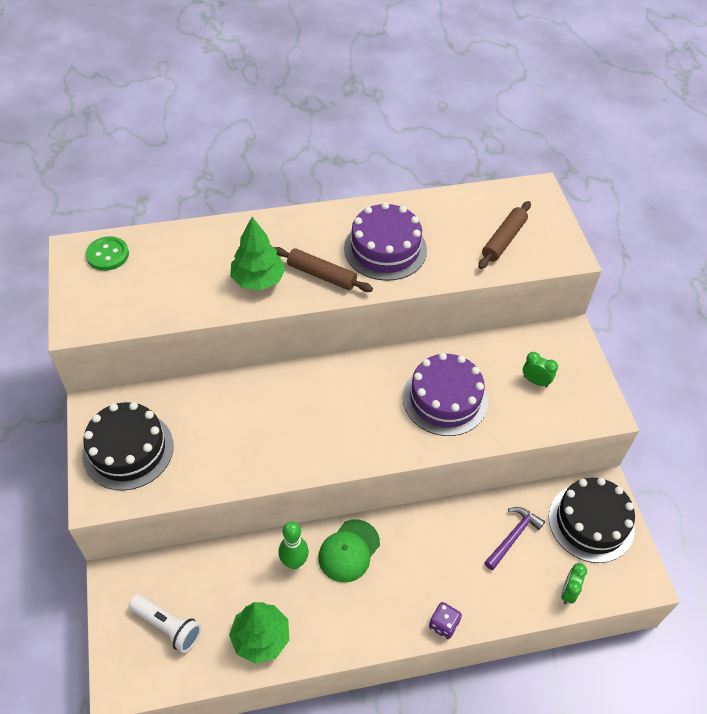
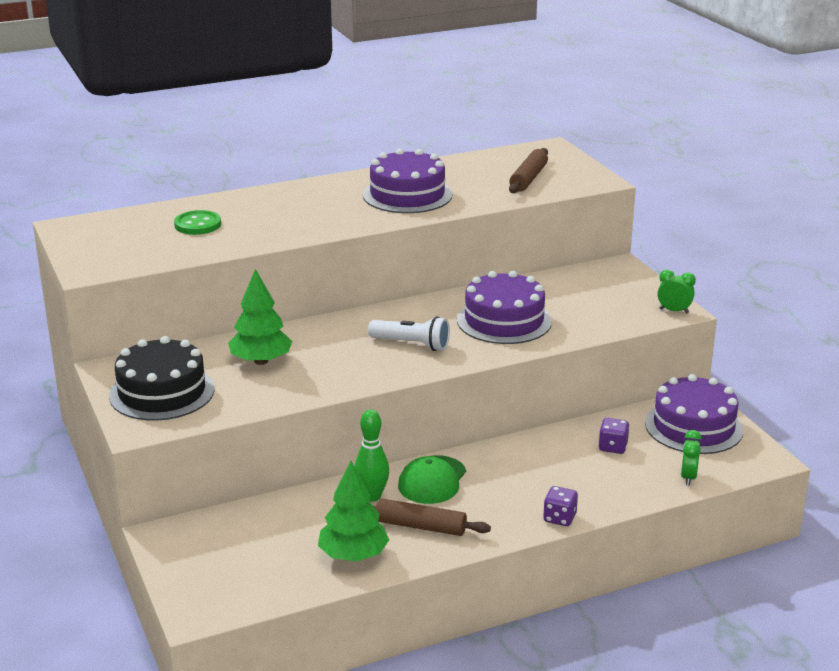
camera: 10 degrees left, 25 degrees down
green button [86,236,129,271] -> green button moved to [174,210,221,235]
white flashlight [129,595,201,653] -> white flashlight moved to [368,316,450,351]
green tree [230,217,285,290] -> green tree moved to [228,269,293,365]
brown rolling pin [274,247,373,292] -> brown rolling pin moved to [373,498,491,536]
purple hammer [484,507,545,570] -> purple dice [598,418,630,454]
green clock [523,352,558,387] -> green clock moved to [658,270,696,313]
black cake [549,478,635,563] -> purple cake [645,374,744,454]

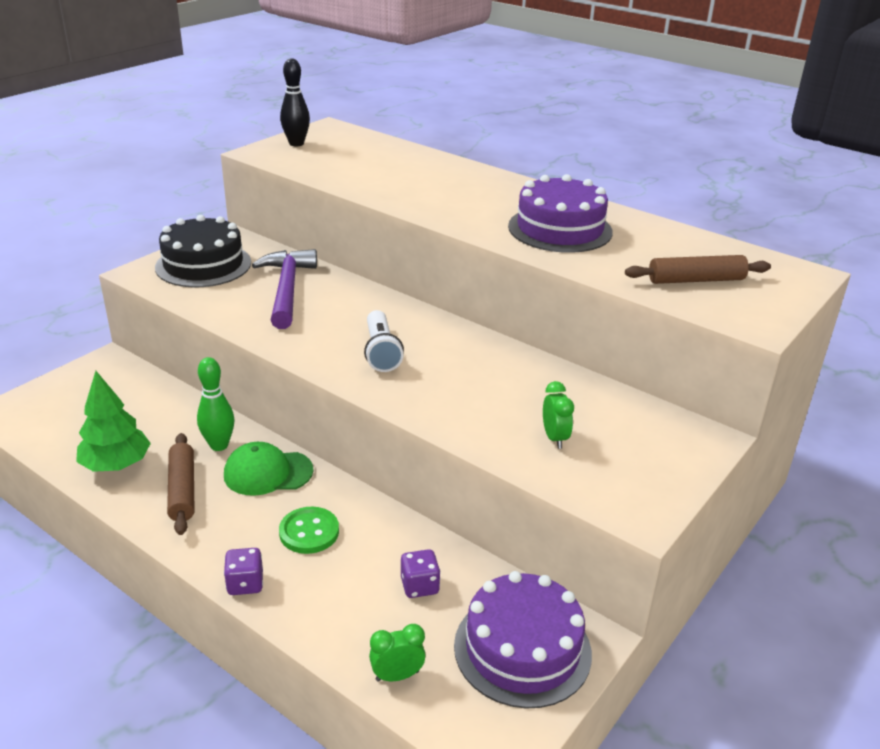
camera: 60 degrees right, 5 degrees up
green button [174,210,221,235] -> green button moved to [279,507,339,554]
green tree [228,269,293,365] -> purple hammer [252,249,317,329]
purple cake [457,271,552,344] -> none
green clock [658,270,696,313] -> green clock moved to [543,381,574,449]
none -> black bowling pin [280,58,310,146]

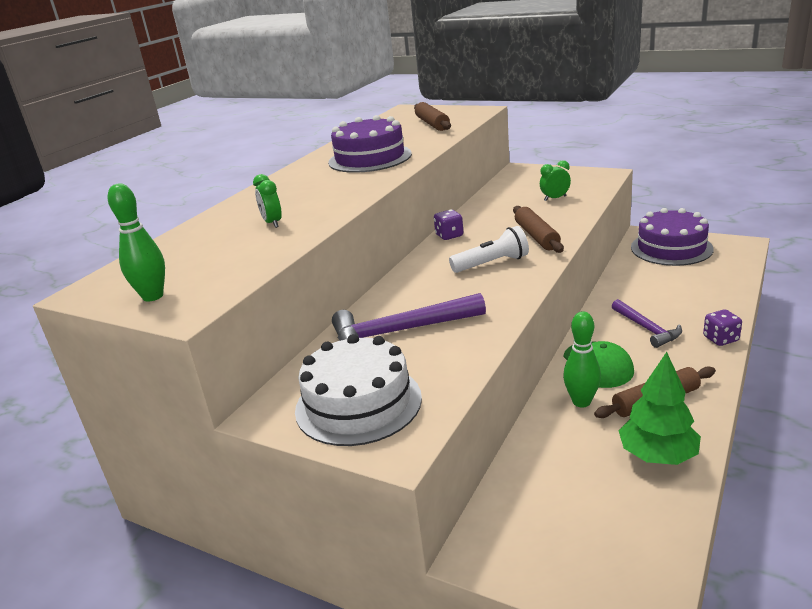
camera: 95 degrees left, 5 degrees down
black cake [155,215,251,287] -> white cake [295,334,422,446]
green button [279,507,339,554] -> purple hammer [612,299,682,348]
black bowling pin [280,58,310,146] -> green bowling pin [108,183,165,302]
green clock [369,624,426,682] -> green clock moved to [253,174,282,228]
purple dice [401,549,441,598] -> purple dice moved to [434,210,463,240]
none -> brown rolling pin [513,206,564,253]

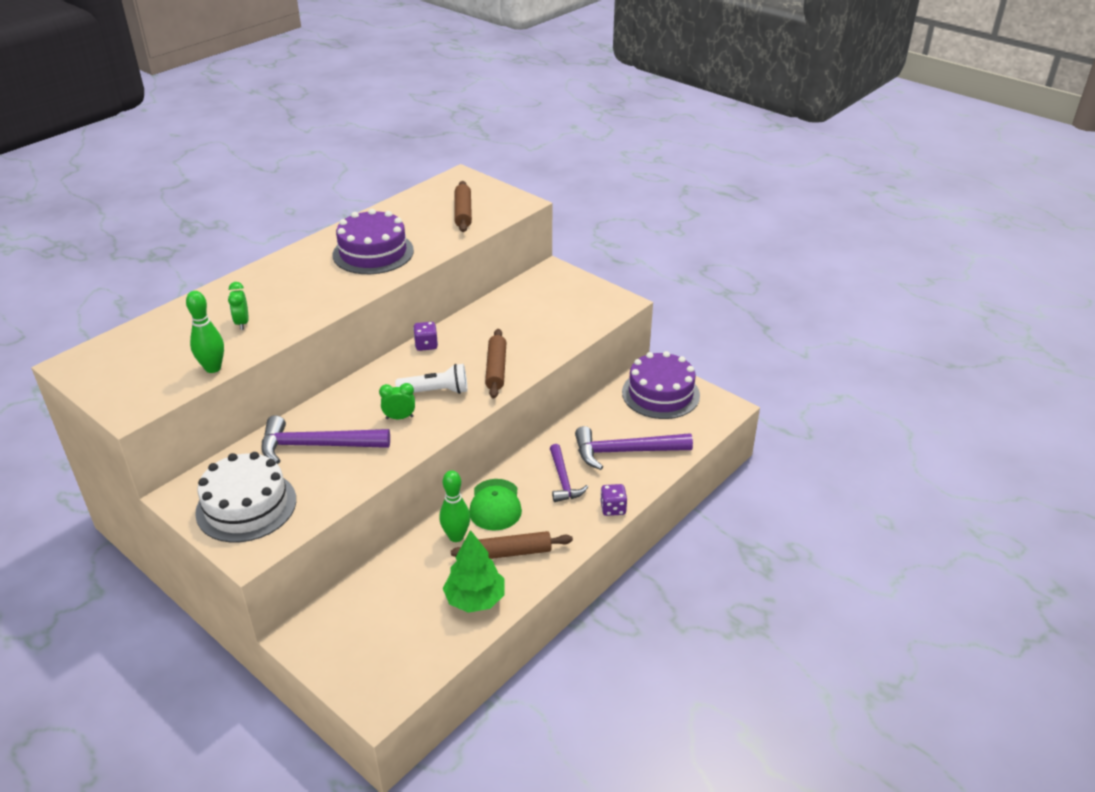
camera: 10 degrees right, 10 degrees up
green bowling pin [108,183,165,302] -> green bowling pin moved to [186,291,224,373]
green clock [540,160,571,201] -> green clock moved to [379,383,415,419]
none -> purple hammer [575,426,693,470]

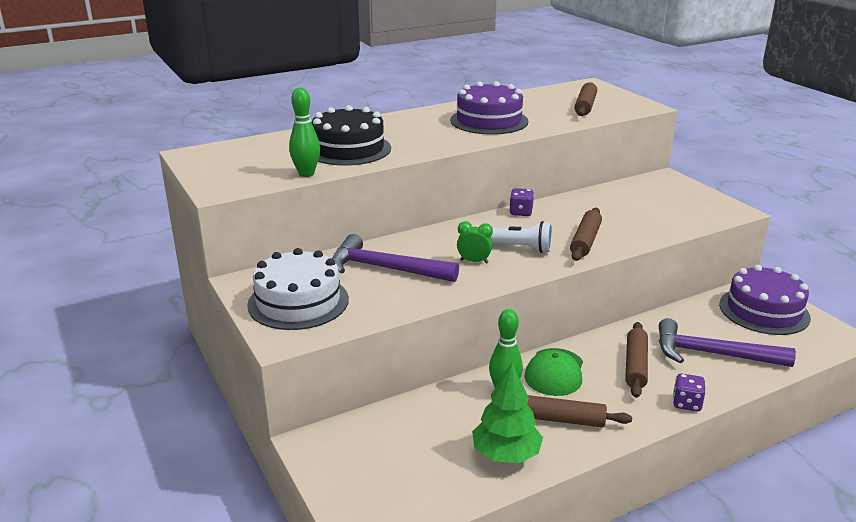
camera: 20 degrees right, 10 degrees down
green clock [228,282,249,330] -> black cake [312,105,391,166]
purple hammer [550,444,588,502] -> brown rolling pin [625,322,648,398]

